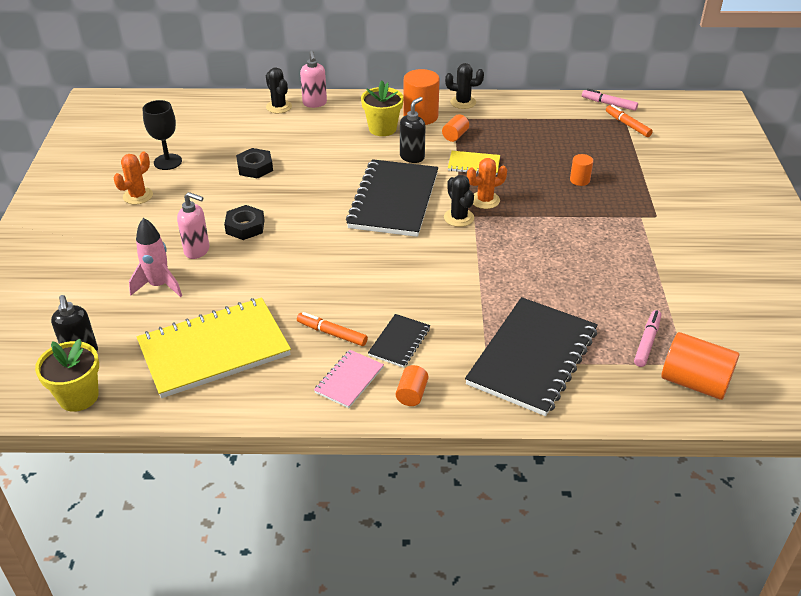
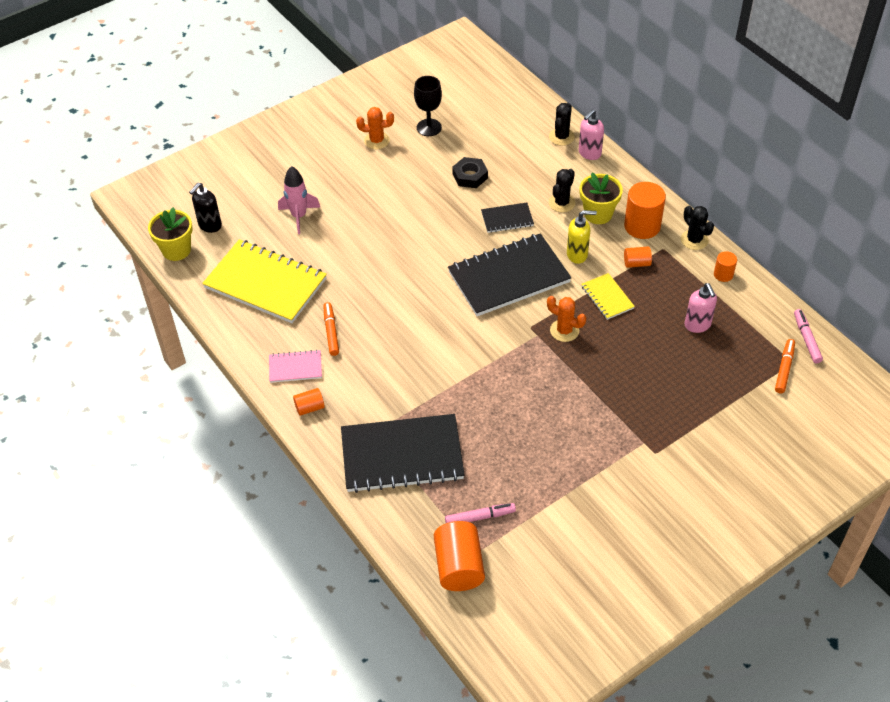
camera: 55 degrees right, 10 degrees up
pink soap dispenser [177,192,209,259] -> pink soap dispenser moved to [685,283,717,333]
black nut [224,205,265,240] -> none
black notebook [368,314,430,368] -> black notebook moved to [481,203,534,233]
black soap dispenser [400,97,426,163] -> yellow soap dispenser [567,210,597,264]
black cactus [444,175,474,227] -> black cactus moved to [549,169,576,212]
orange cylinder [570,154,593,186] -> orange cylinder moved to [714,251,737,282]

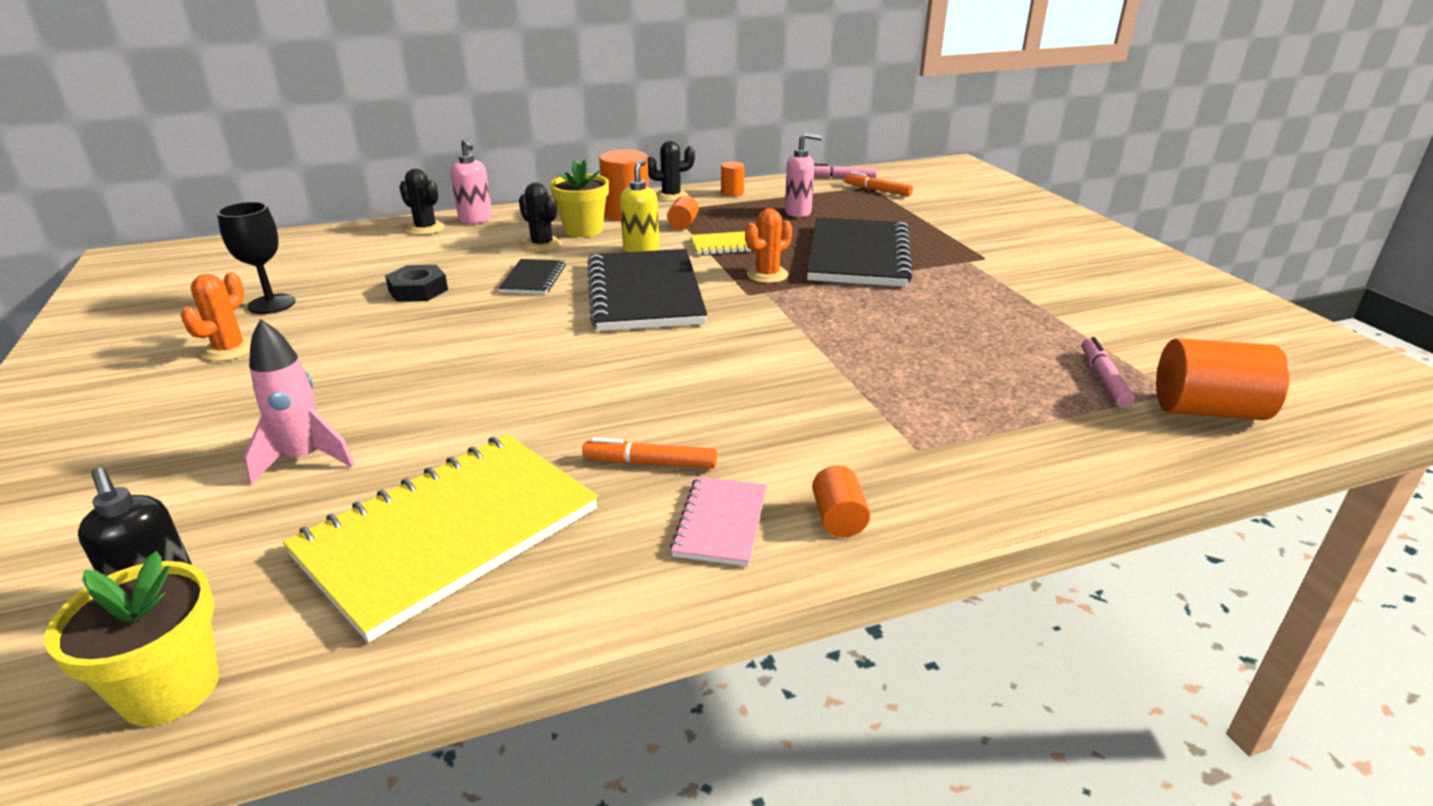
camera: 75 degrees left, 20 degrees down
black notebook [341,414,465,493] -> black notebook moved to [807,217,913,287]

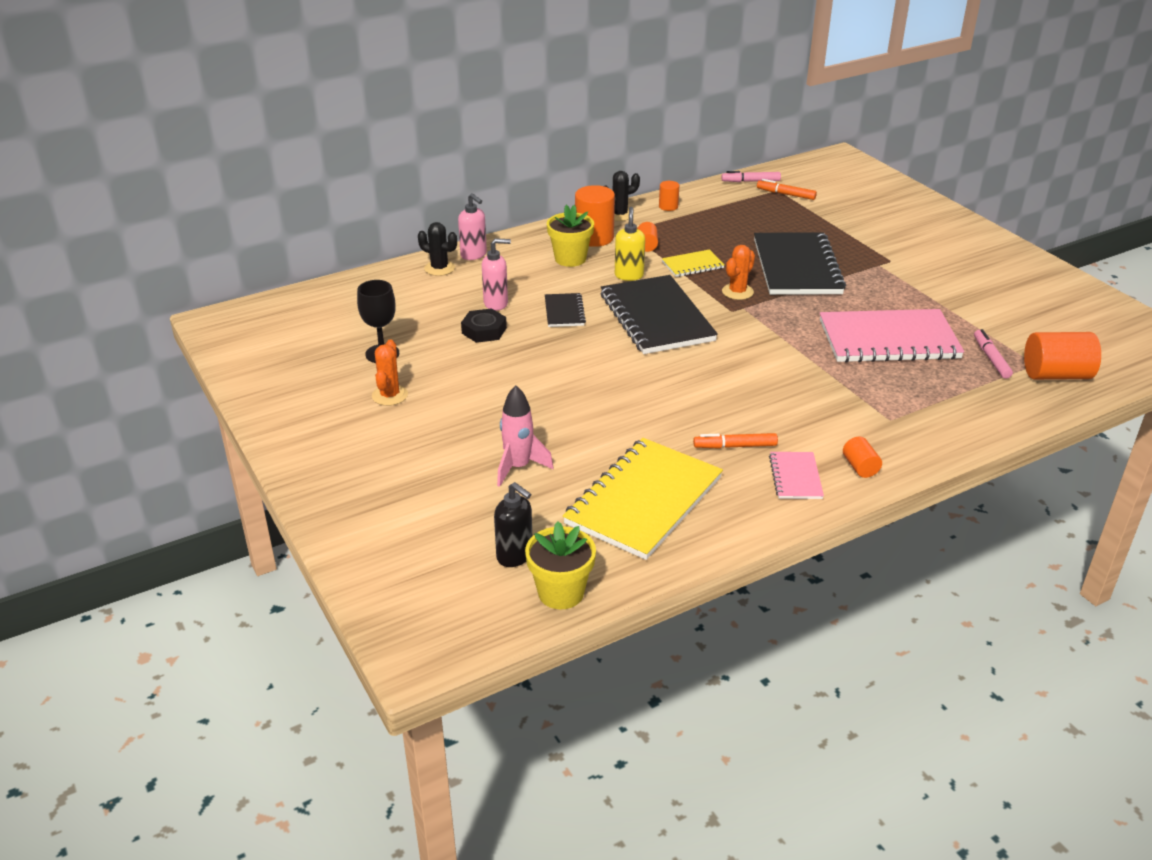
camera: 10 degrees left, 5 degrees up
black cactus [519,182,562,252] -> none
pink soap dispenser [785,132,822,217] -> pink soap dispenser moved to [482,238,511,311]
none -> pink notebook [820,309,964,363]

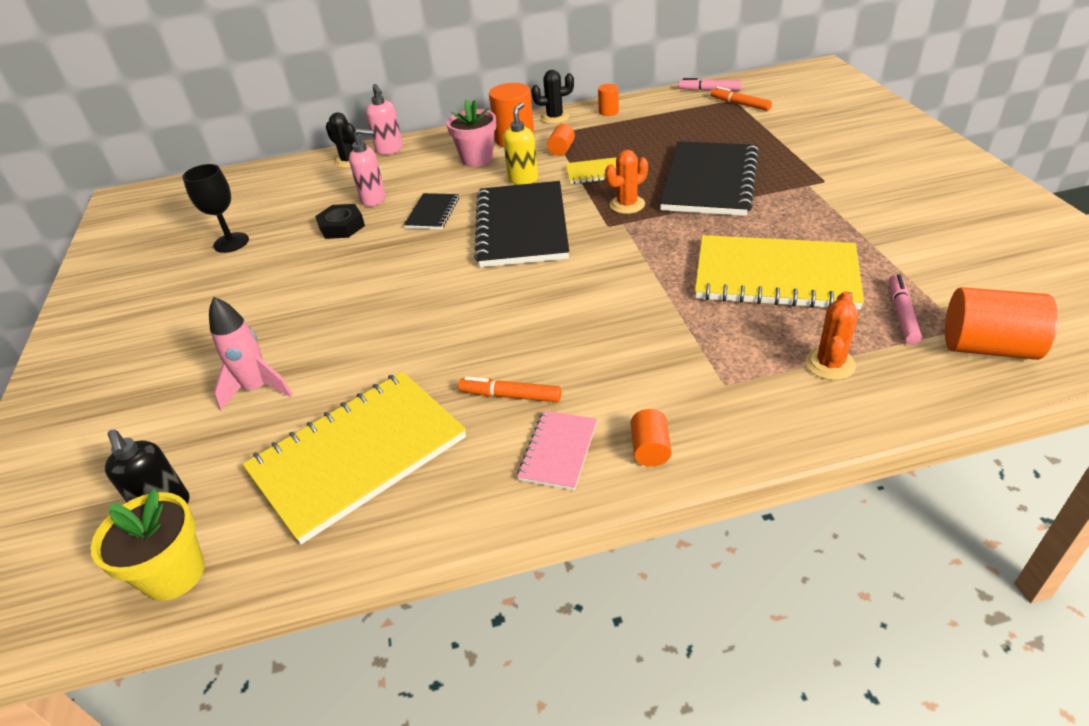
camera: 20 degrees right, 5 degrees up
orange cactus [372,339,408,406] -> orange cactus moved to [805,291,858,380]
yellow flower pot [547,205,594,267] -> pink flower pot [446,99,497,167]
pink notebook [820,309,964,363] -> yellow notebook [695,235,864,310]

